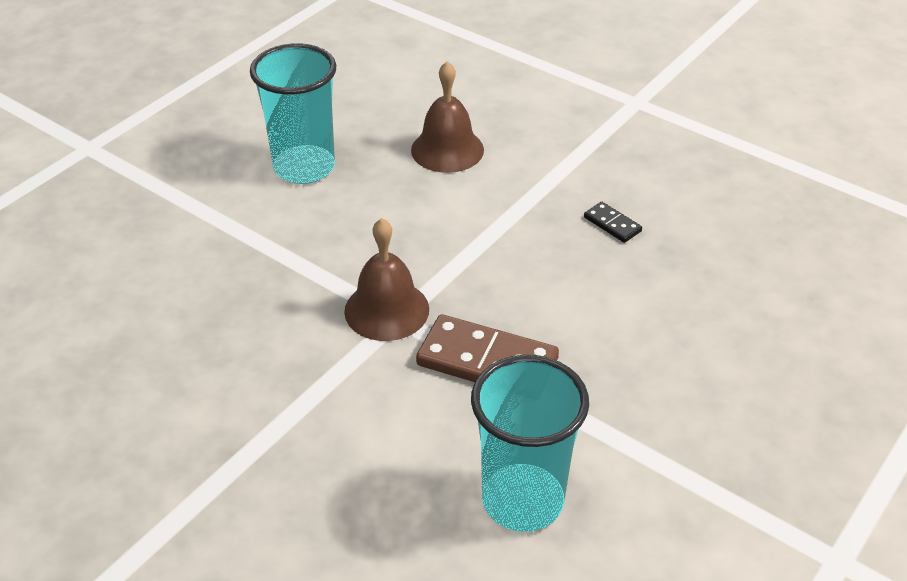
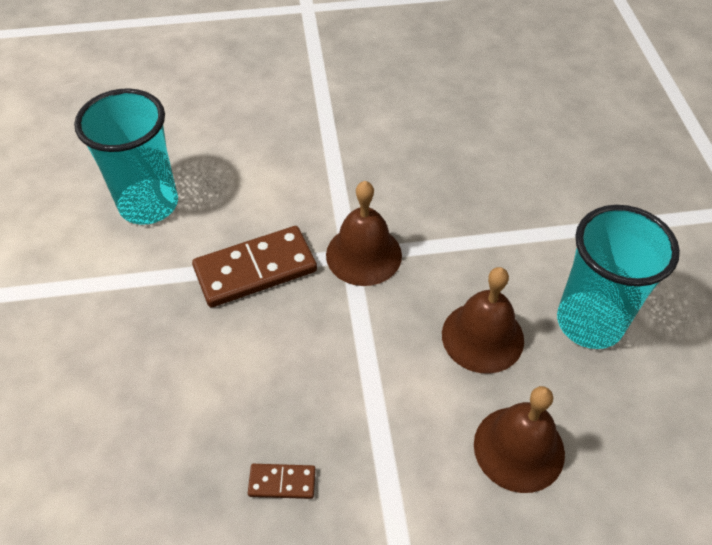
camera: 135 degrees right, 10 degrees up
black domino [584,202,642,243] -> brown domino [248,464,316,499]
none -> brown bell [442,267,524,374]

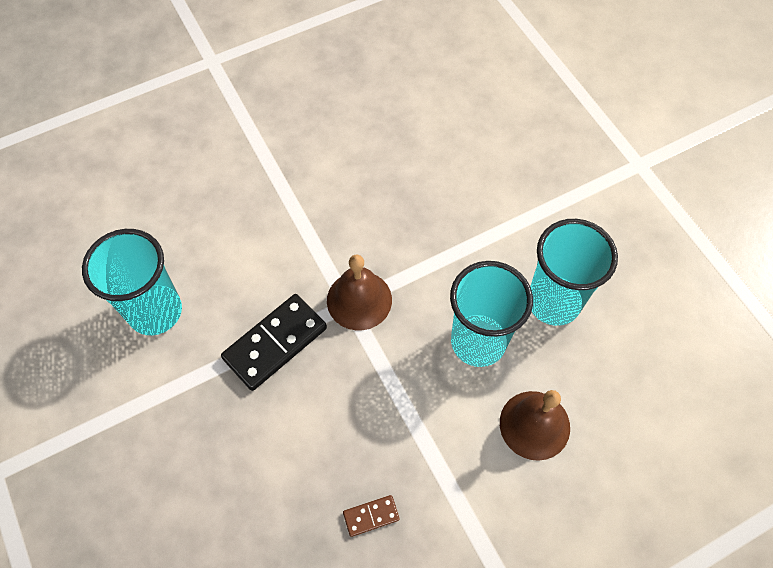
camera: 20 degrees left, 10 degrees up
brown domino [192,226,317,307] -> black domino [221,294,327,391]
brown bell [442,267,524,374] -> turquoise cup [450,261,533,367]

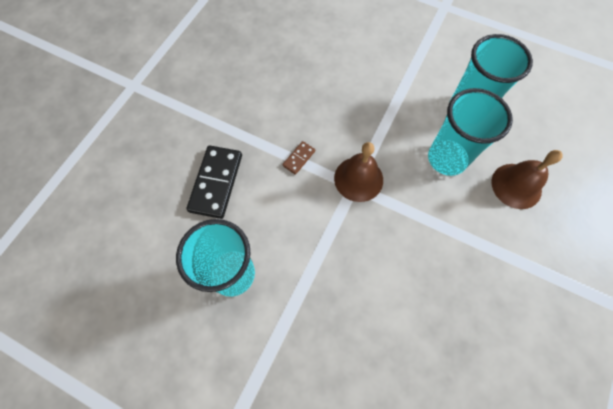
camera: 35 degrees left, 5 degrees up
black domino [221,294,327,391] -> black domino moved to [186,145,242,219]
brown domino [343,495,400,537] -> brown domino moved to [282,141,315,175]

